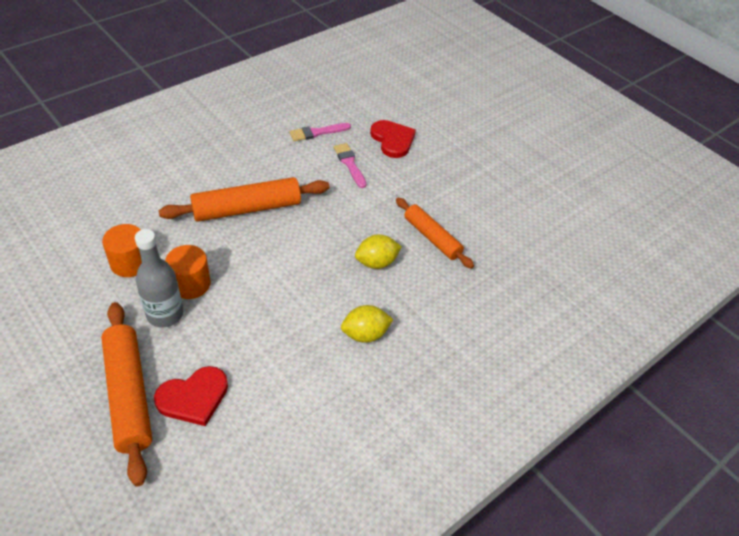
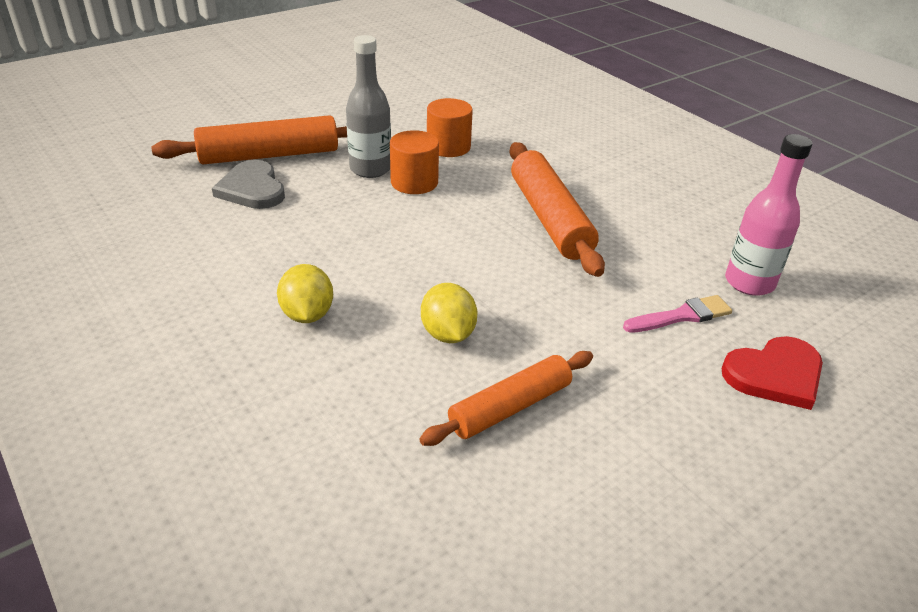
camera: 95 degrees right, 10 degrees down
red heart [154,366,228,426] -> grey heart [212,160,285,209]
pink brush [289,123,351,141] -> pink bottle [725,134,813,296]

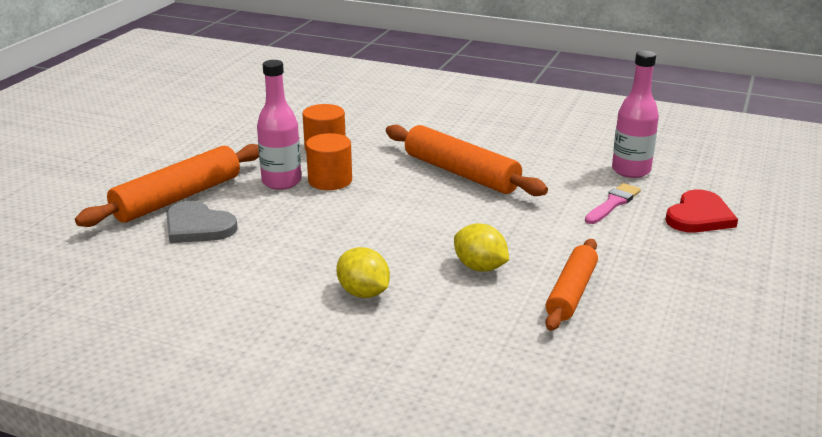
camera: 30 degrees left, 10 degrees down
grey bottle [346,35,391,178] -> pink bottle [257,60,301,190]

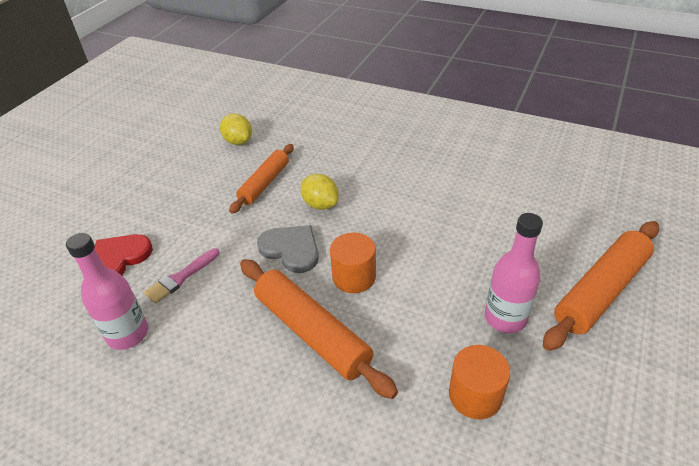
camera: 175 degrees left, 15 degrees up
grey heart [166,201,238,243] -> grey heart moved to [257,225,319,273]
orange cylinder [306,133,352,190] -> orange cylinder moved to [330,232,376,293]
yellow lemon [336,247,390,298] -> yellow lemon moved to [220,114,252,145]

